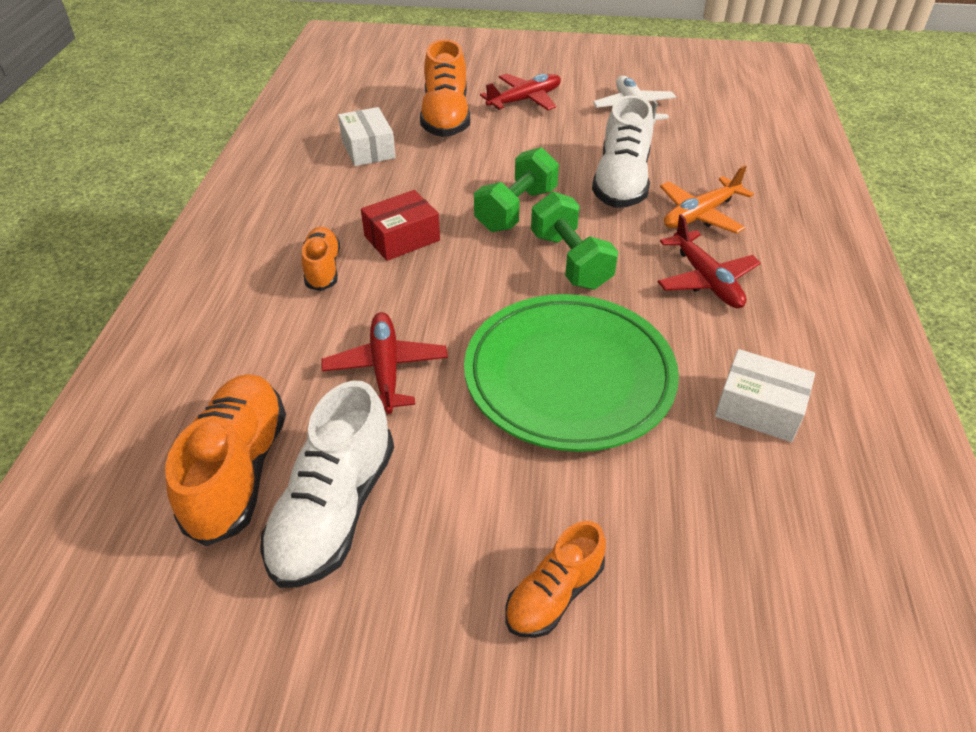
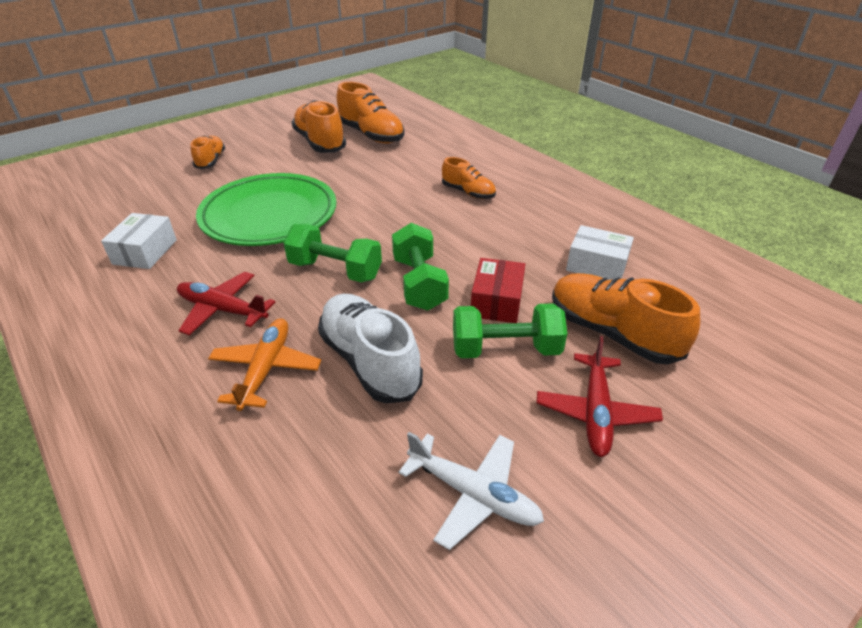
camera: 135 degrees right, 5 degrees down
white shoe [260,381,394,588] -> orange shoe [292,100,346,153]
red plane [321,312,448,414] -> none
red box [361,190,440,261] -> red box moved to [471,258,525,323]
white box [715,349,815,442] -> white box turned 60 degrees counterclockwise [101,213,177,269]
none -> green dumbbell [453,303,567,358]

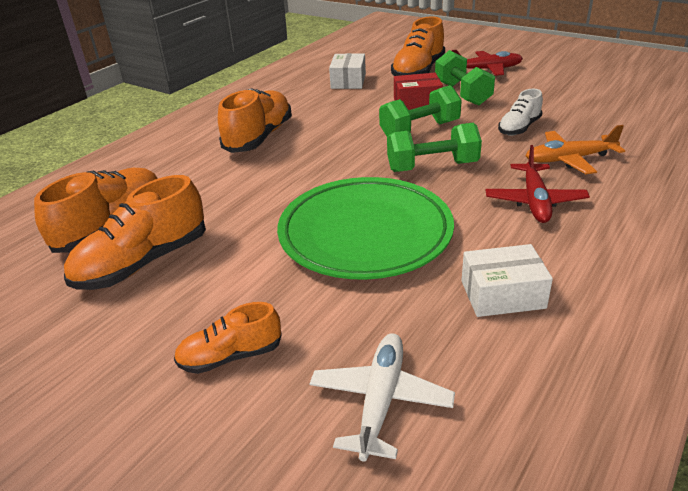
camera: 105 degrees left, 5 degrees down
green dumbbell [284,224,382,283] -> green dumbbell turned 75 degrees clockwise [387,123,482,172]
white shoe [318,294,423,403] -> white shoe [498,89,543,136], size x0.59
white plane [399,432,544,550] -> white plane moved to [309,333,455,462]
orange shoe [442,157,496,199] -> orange shoe [218,88,292,153], size x1.70

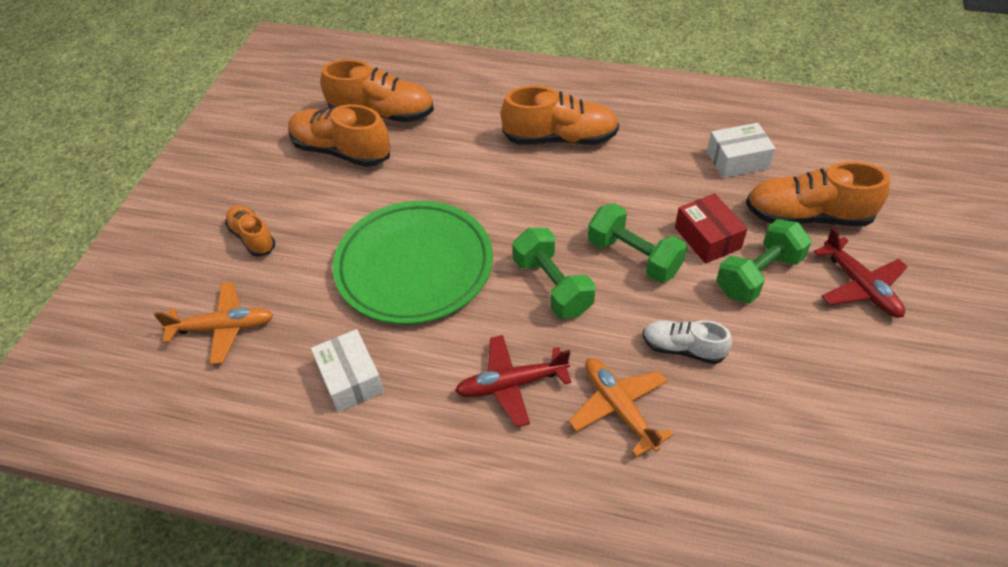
camera: 70 degrees right, 15 degrees up
white plane [309,333,455,462] -> orange plane [154,282,273,365]

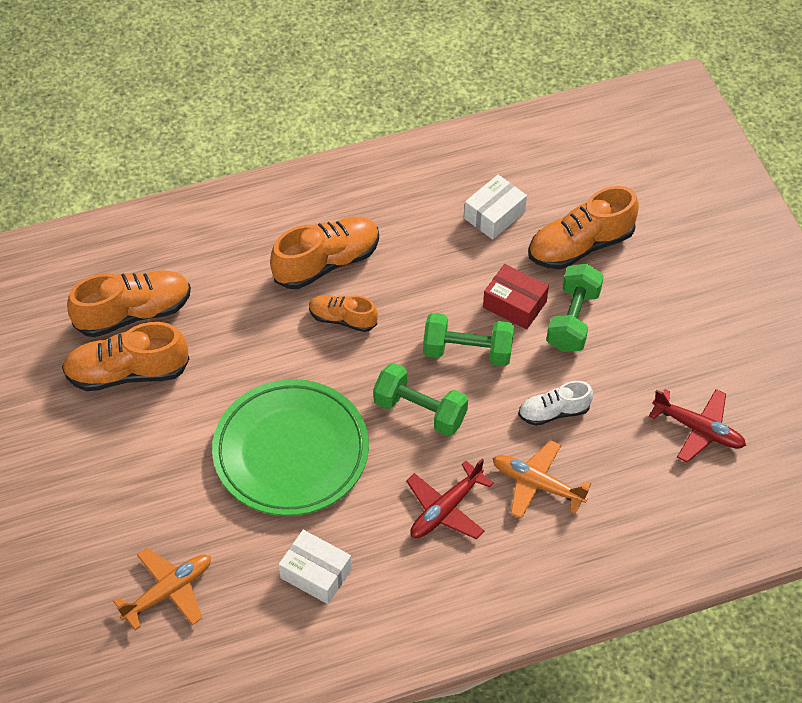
camera: 35 degrees left, 5 degrees up
orange shoe [225,205,276,257] -> orange shoe moved to [309,295,378,332]
red plane [814,227,908,318] -> red plane moved to [649,389,746,463]

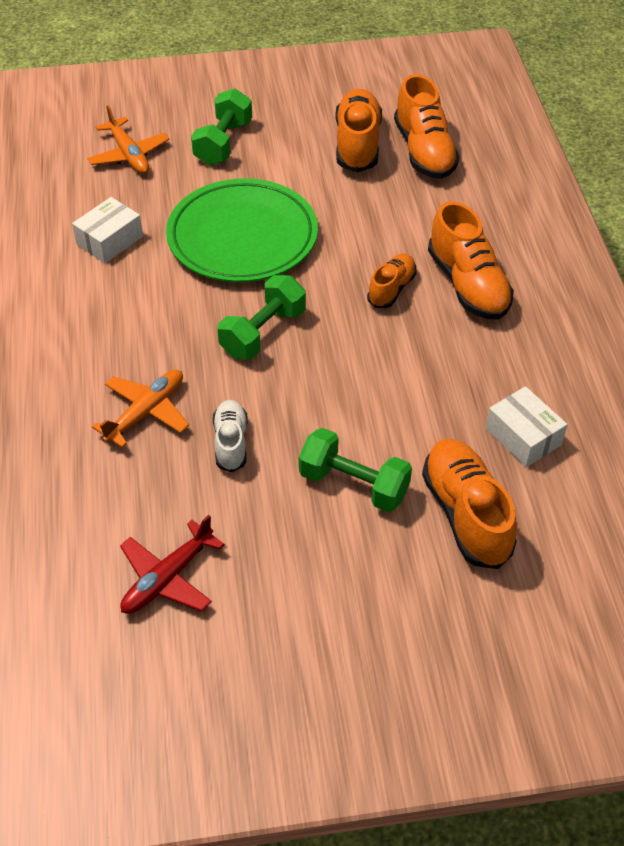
camera: 100 degrees right, 5 degrees down
red plane [406,459,494,539] -> none
green dumbbell [423,313,514,366] -> green dumbbell moved to [191,88,252,166]
red box [483,264,549,329] -> none

